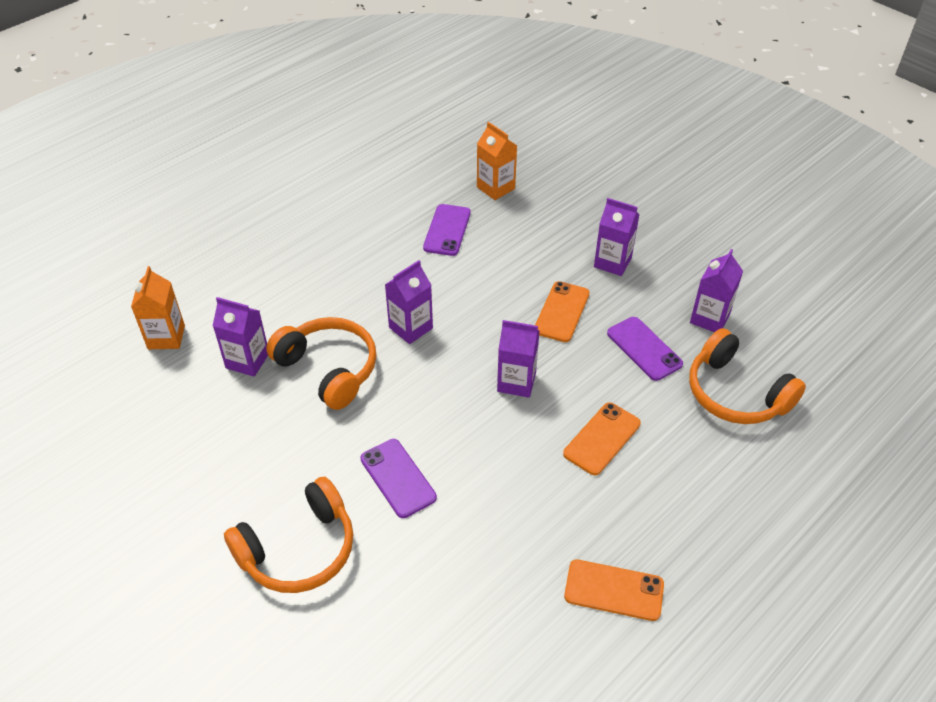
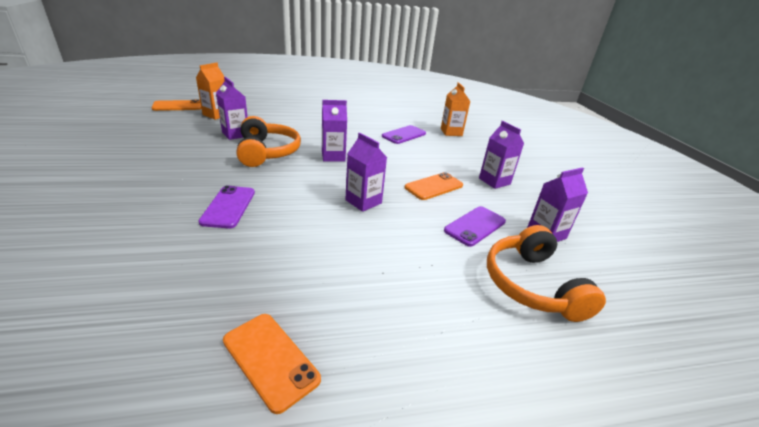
camera: 30 degrees right, 15 degrees down
orange headphones [224,477,353,593] -> none
orange phone [563,402,641,475] -> orange phone moved to [151,100,201,111]
purple phone [607,317,683,381] -> purple phone turned 45 degrees clockwise [444,206,506,247]

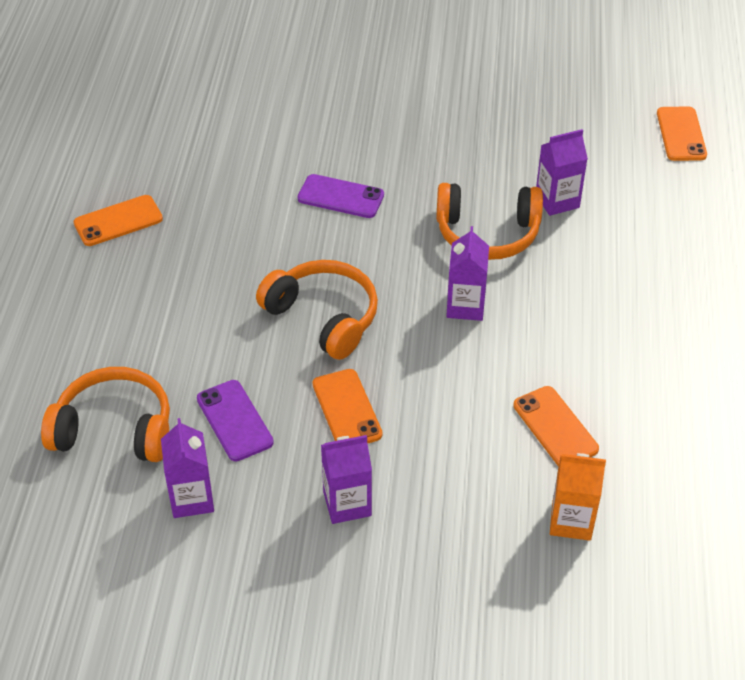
camera: 110 degrees right, 15 degrees up
orange carton [196,62,225,120] -> none
purple carton [345,133,387,212] -> orange headphones [256,260,378,360]
purple phone [382,125,426,144] -> orange phone [513,386,599,466]

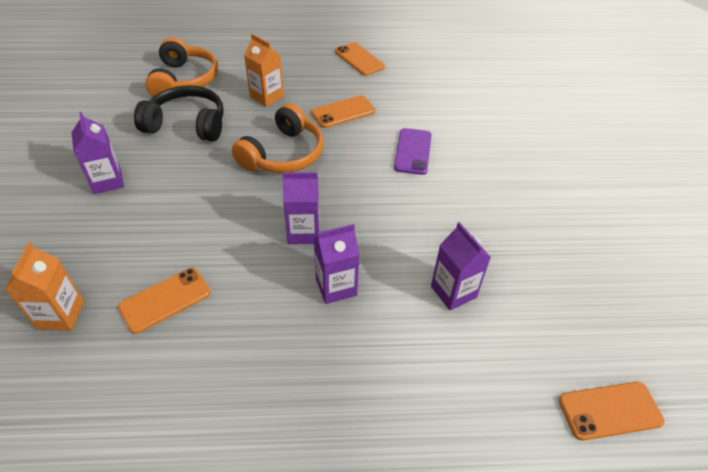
camera: 80 degrees right, 0 degrees up
purple carton [161,418,214,518] -> purple carton moved to [314,224,360,304]
purple phone [197,380,274,461] -> black headphones [134,85,224,141]
orange phone [313,369,383,443] -> orange phone moved to [311,95,375,128]
orange headphones [436,183,543,260] -> none
none -> orange carton [244,34,284,107]

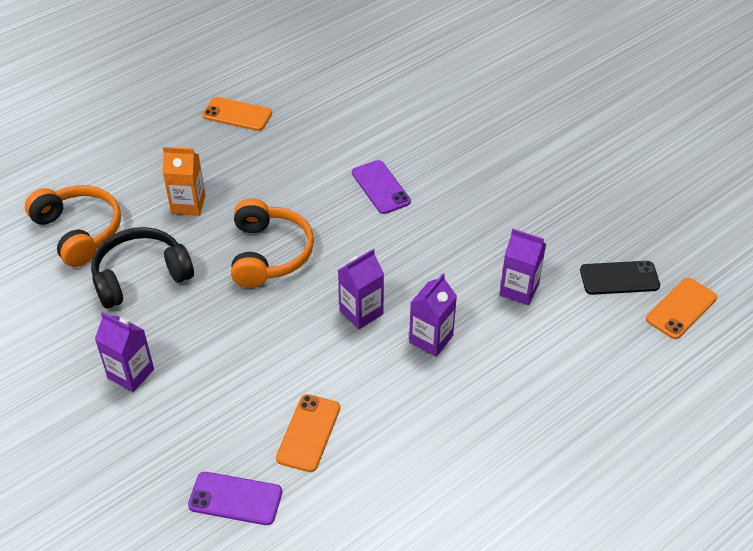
camera: 35 degrees left, 0 degrees up
orange carton [5,242,84,331] -> purple phone [188,472,282,525]
orange phone [311,95,375,128] -> none
none -> black phone [580,261,660,295]

